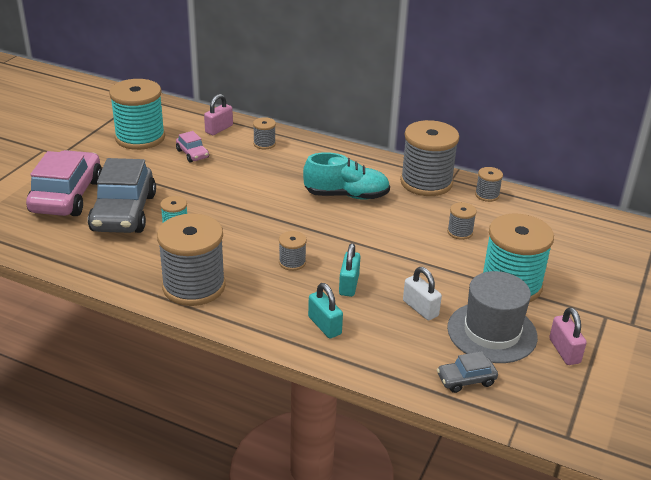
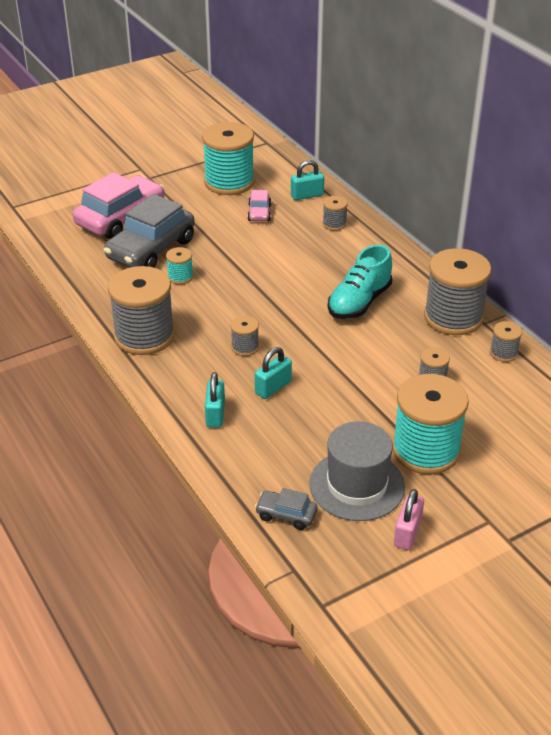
camera: 35 degrees right, 5 degrees up
pink padlock [204,94,233,135] -> turquoise padlock [291,160,324,200]
turquoise shoe [303,152,390,200] -> turquoise shoe turned 90 degrees clockwise [328,245,392,319]
white padlock [403,267,442,320] -> none

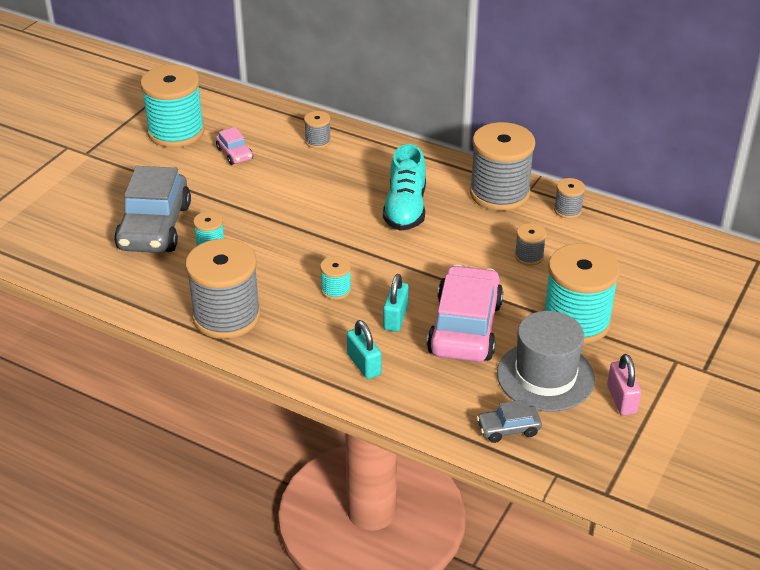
camera: 30 degrees left, 0 degrees up
pink car [73,172,165,239] -> pink car moved to [427,265,503,362]
grey spool [231,316,259,356] -> turquoise spool [320,256,351,300]
turquoise padlock [291,160,324,200] -> none

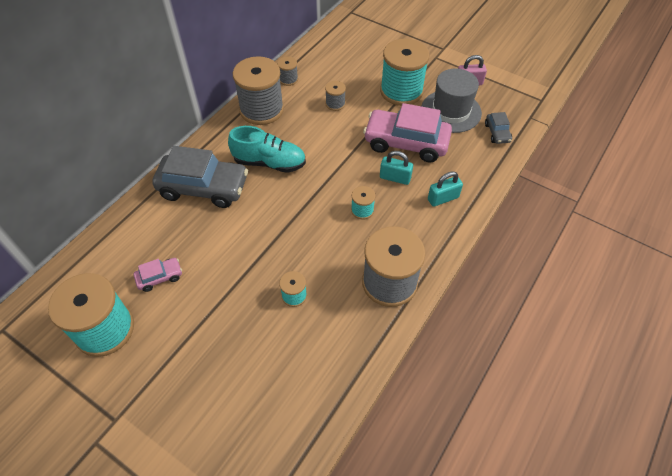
camera: 85 degrees left, 15 degrees up
grey car [114,166,191,253] -> grey car moved to [152,146,248,208]
grey spool [304,111,331,149] -> none

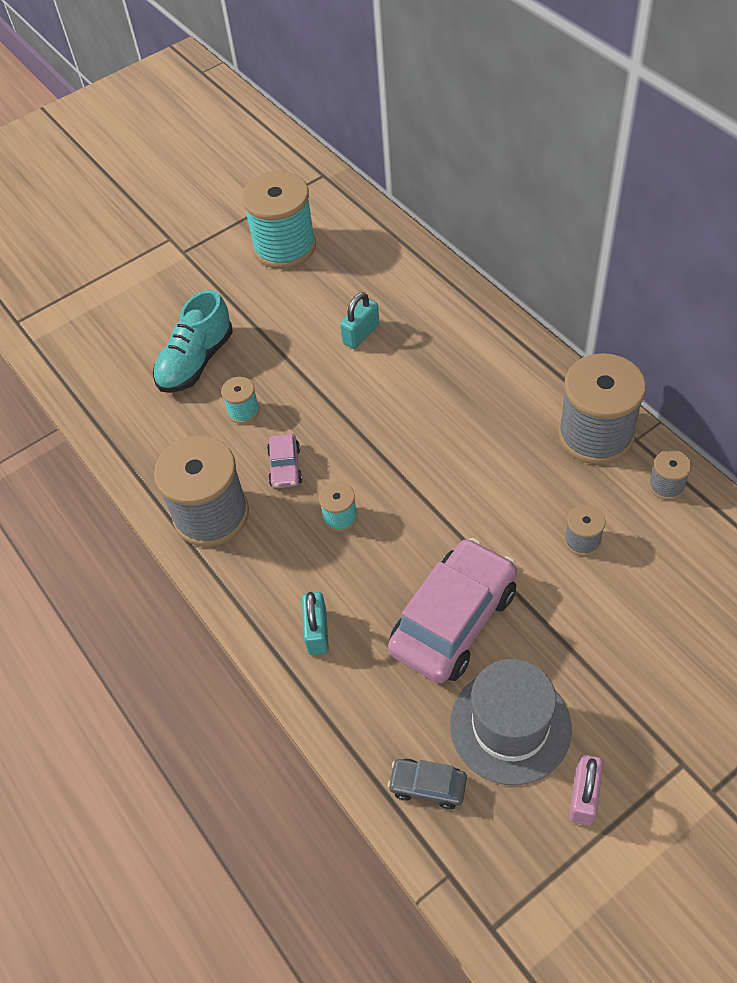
camera: 115 degrees right, 0 degrees up
pink car [134,258,182,292] -> pink car moved to [267,434,302,489]
grey car [152,146,248,208] -> none
turquoise shoe [228,126,306,173] -> turquoise shoe moved to [153,290,233,393]
turquoise spool [380,39,429,106] -> none
turquoise padlock [380,151,413,185] -> turquoise padlock moved to [340,292,380,349]

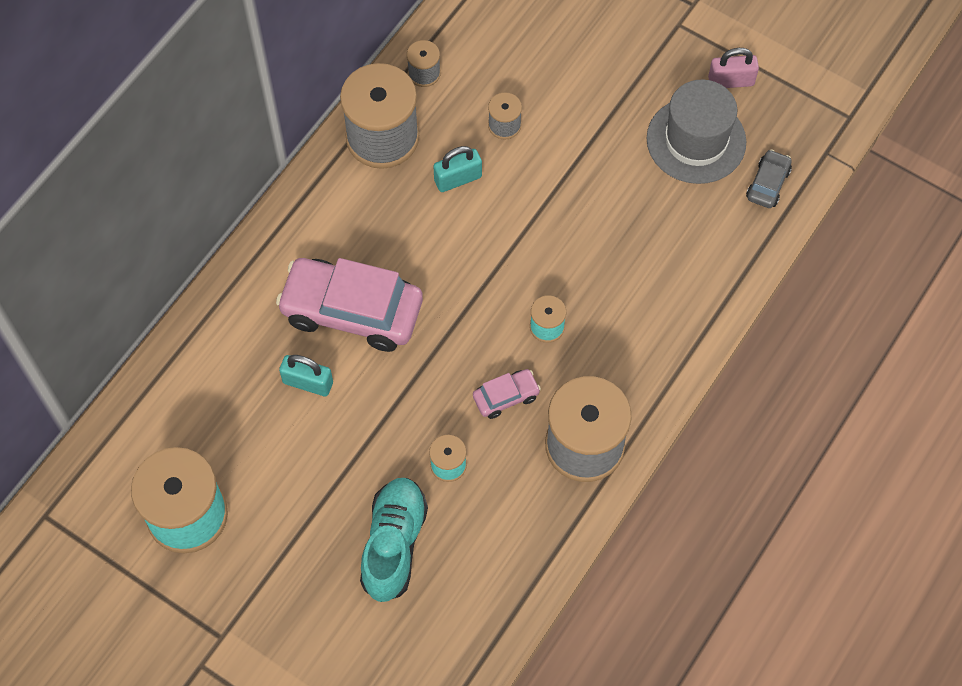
camera: 115 degrees left, 10 degrees up
turquoise shoe [153,290,233,393] -> turquoise shoe turned 90 degrees counterclockwise [360,478,428,602]
turquoise padlock [302,592,329,655] -> turquoise padlock moved to [433,146,482,192]
pink car [388,538,517,683] -> pink car moved to [276,258,423,352]
grey car [388,759,467,809] -> grey car turned 150 degrees counterclockwise [746,149,792,208]

